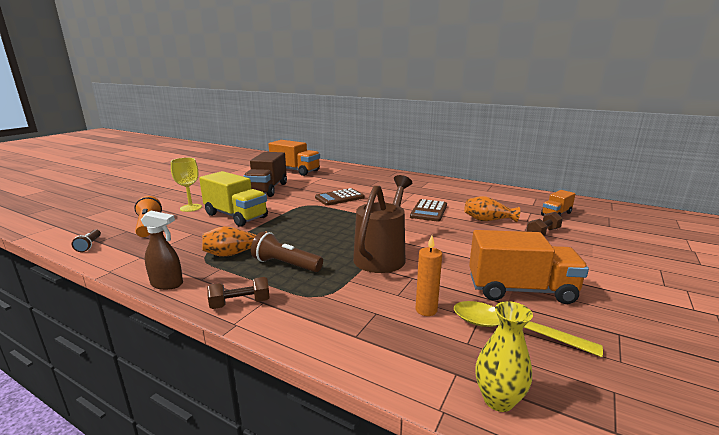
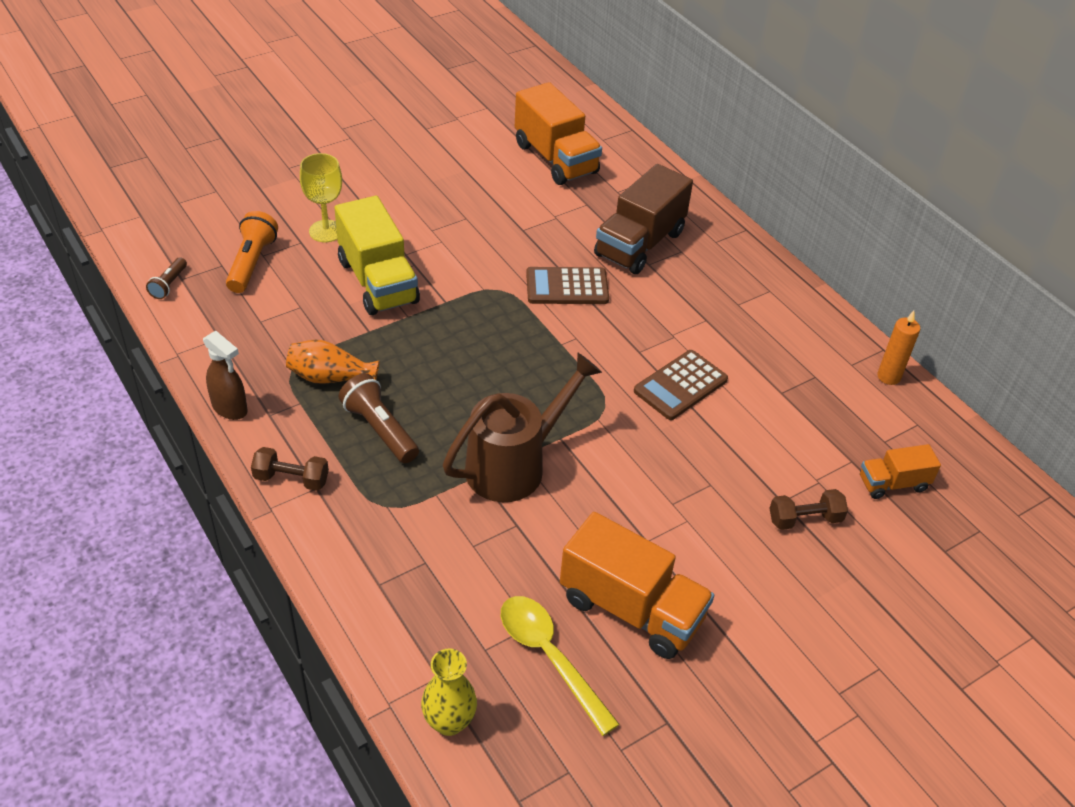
camera: 25 degrees right, 25 degrees up
brown truck [243,152,287,197] -> brown truck moved to [594,164,693,274]
orange candle [416,235,442,316] -> orange candle moved to [877,311,920,385]
orange vase [464,196,520,222] -> none

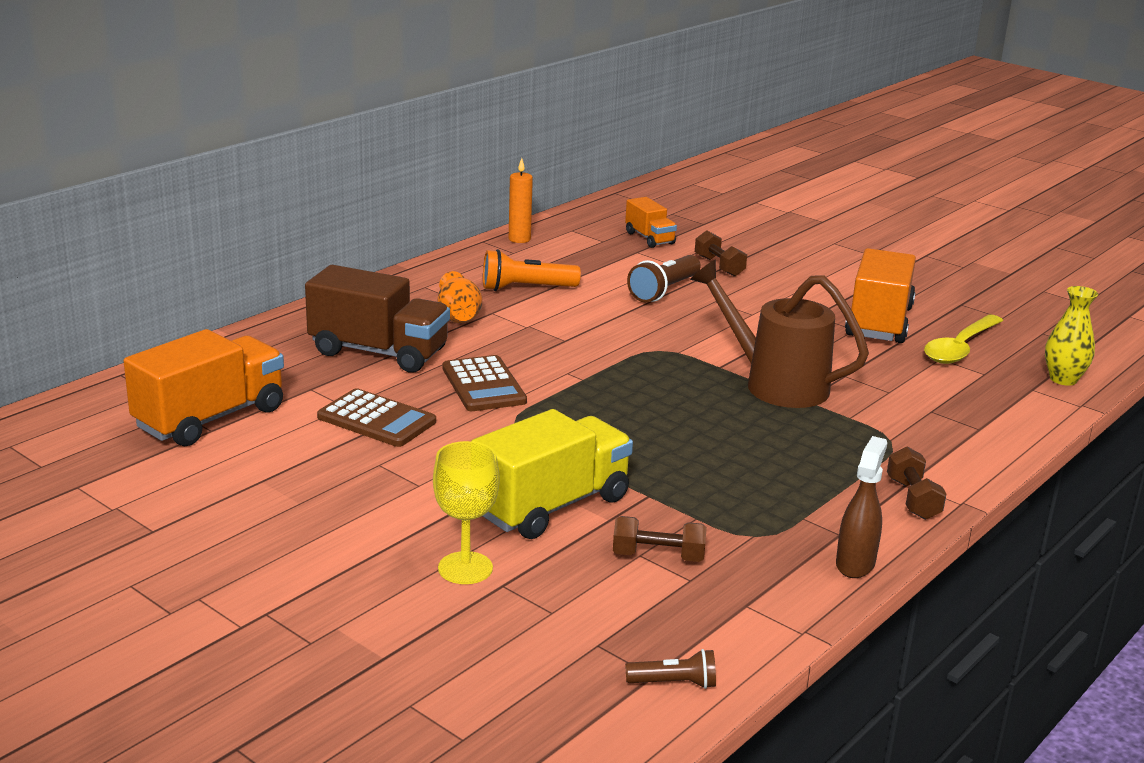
camera: 105 degrees left, 20 degrees down
orange flashlight [226,211,278,293] -> orange flashlight moved to [483,249,581,291]
orange vase [286,340,380,384] -> orange vase moved to [437,271,482,323]
brown flashlight [339,373,419,463] -> brown flashlight moved to [627,255,701,302]
brown calculator [634,350,728,420] -> brown calculator moved to [317,388,436,447]
none -> brown dumbbell [613,516,707,562]

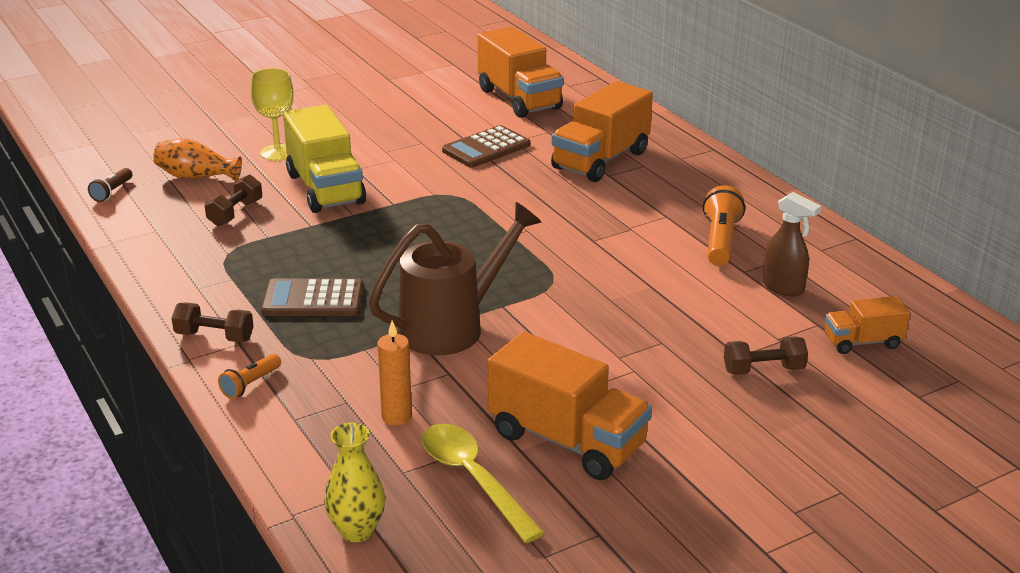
camera: 110 degrees right, 5 degrees up
brown truck [305,265,450,372] -> orange truck [551,81,653,182]
orange vase [437,271,482,323] -> orange vase moved to [153,138,242,181]
brown calculator [443,355,527,411] -> brown calculator moved to [261,279,363,316]
orange candle [509,158,533,243] -> orange candle moved to [377,320,412,426]
brown flashlight [627,255,701,302] -> none
brown spray bottle [836,436,887,578] -> brown spray bottle moved to [762,192,821,296]
none -> orange flashlight [218,354,281,399]

